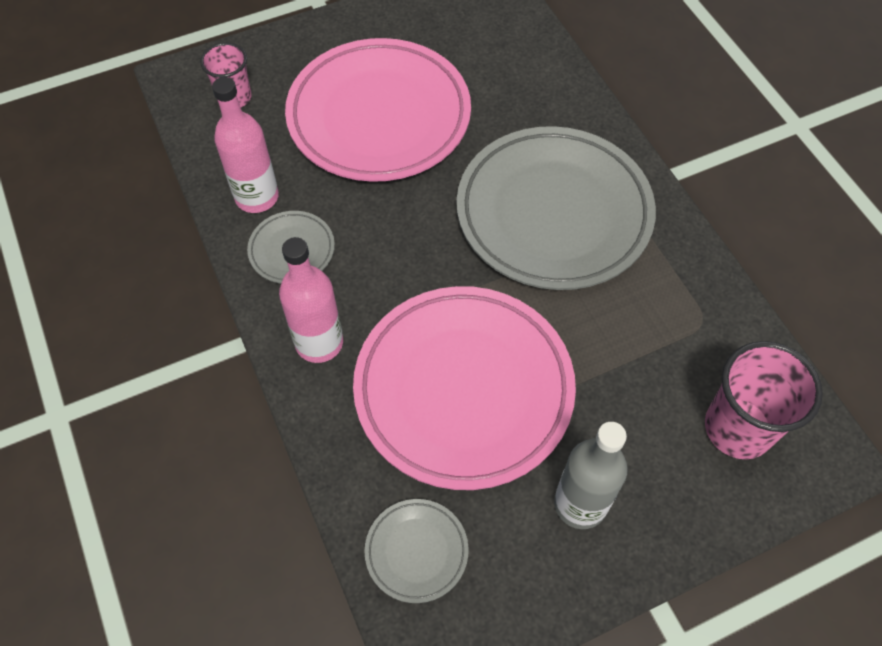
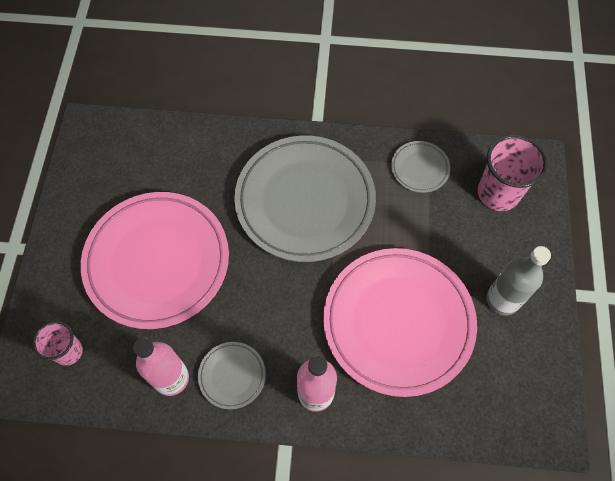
camera: 60 degrees left, 5 degrees up
grey plate [364,499,469,603] -> grey plate moved to [391,141,450,193]

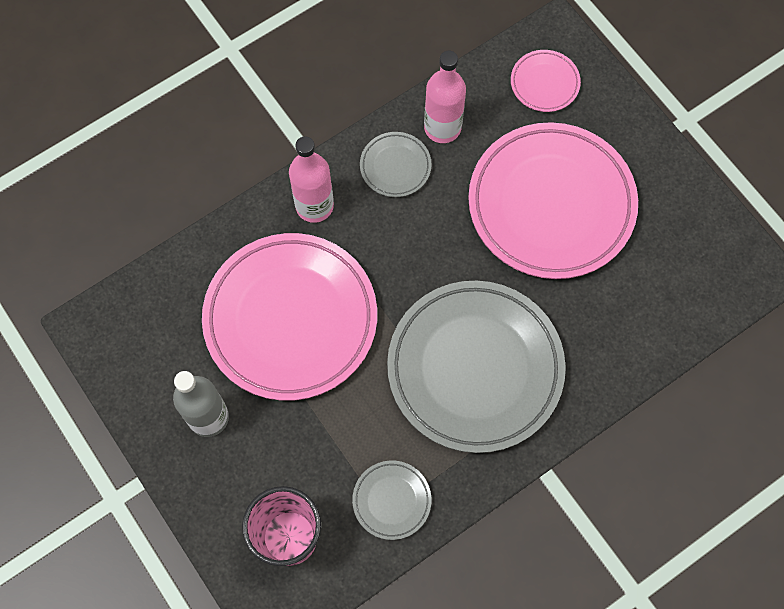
camera: 140 degrees right, 5 degrees up
pink cup [33,321,83,366] -> pink plate [511,50,581,112]

